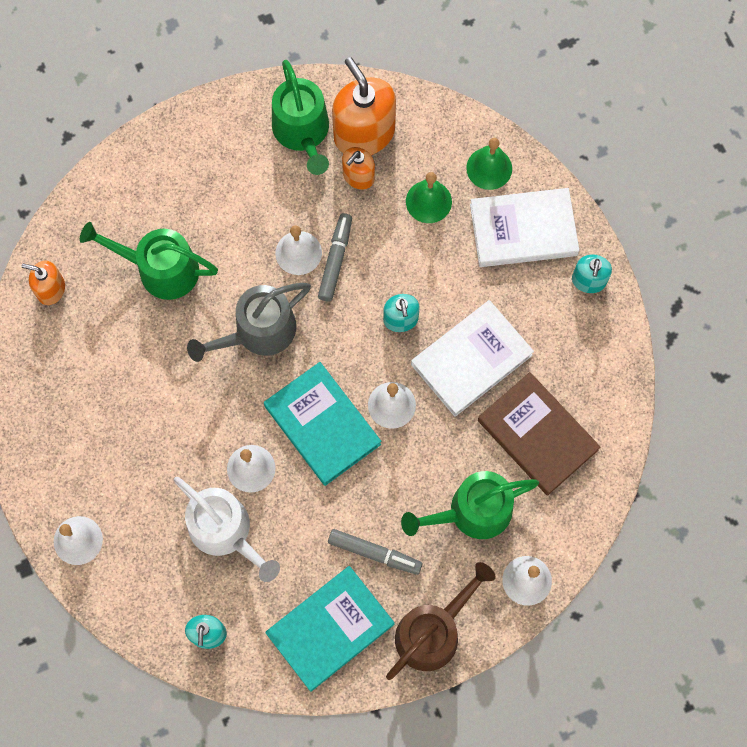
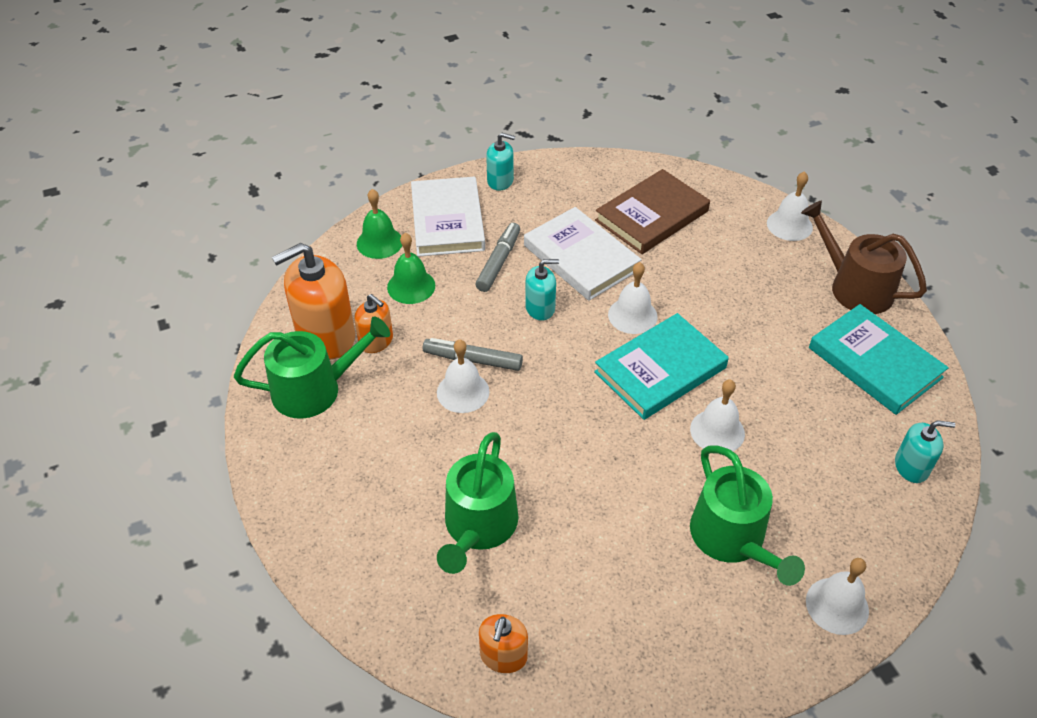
camera: 90 degrees left, 25 degrees down
white watering can [174,477,280,582] -> none
grey watering can [187,283,311,362] -> none
grey marker [328,529,423,575] -> grey marker moved to [475,223,520,292]
green watering can [401,471,539,539] -> green watering can moved to [690,445,805,586]

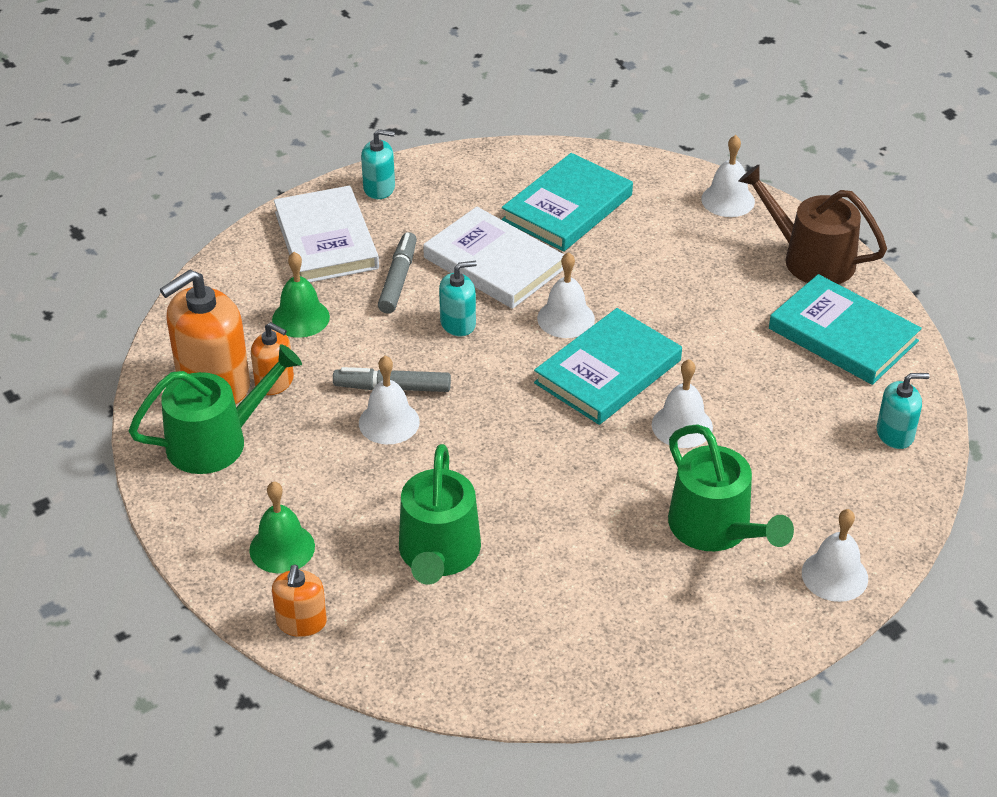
camera: 10 degrees left, 5 degrees down
green bell [357,189,402,259] -> green bell moved to [249,481,315,573]
orange soap dispenser [479,614,528,673] -> orange soap dispenser moved to [272,564,327,637]
brown book [595,169,710,254] -> turquoise book [502,153,633,251]

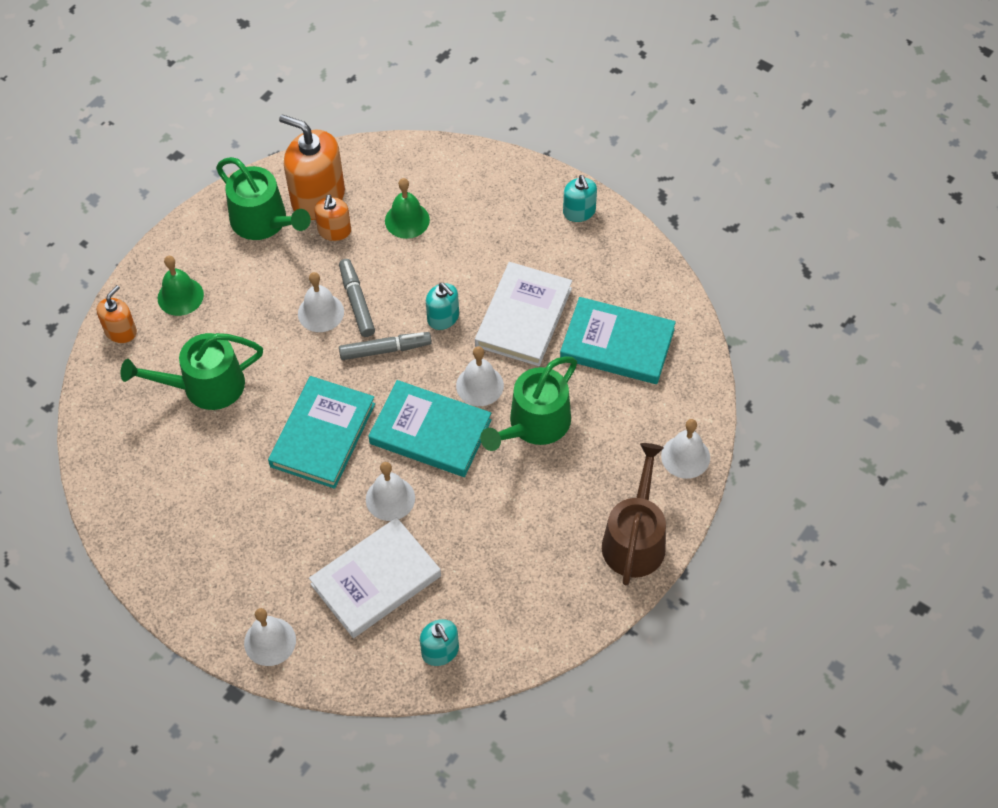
camera: 70 degrees right, 15 degrees up
orange soap dispenser [272,564,327,637] -> orange soap dispenser turned 135 degrees clockwise [97,285,137,343]
white book [274,186,379,282] -> white book moved to [309,517,441,638]
grey marker [378,232,417,314] -> grey marker moved to [339,332,432,360]
green watering can [668,424,794,551] -> green watering can moved to [480,357,577,451]
turquoise book [769,274,922,385] -> turquoise book moved to [268,376,375,489]

